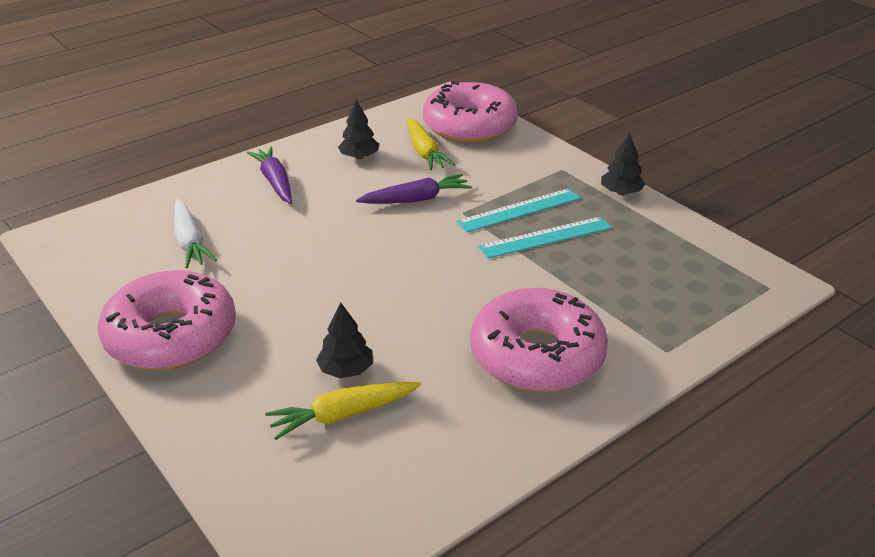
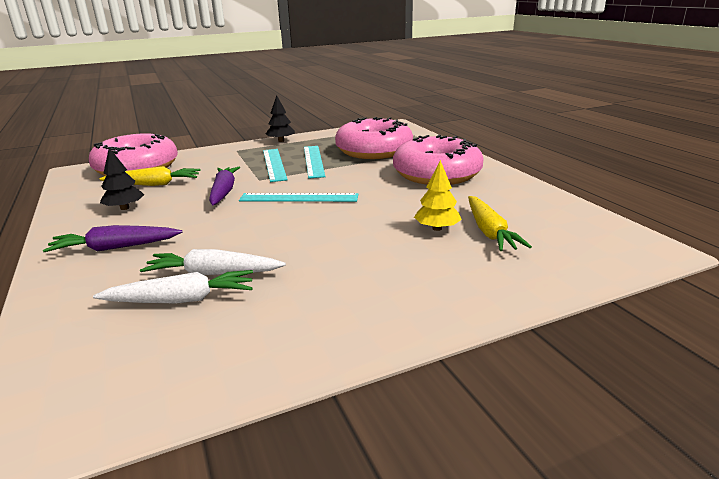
camera: 75 degrees left, 10 degrees down
pink donut [98,270,236,370] -> pink donut moved to [335,117,413,159]
black tree [316,302,373,378] -> yellow tree [414,160,462,231]
none -> white carrot [140,249,286,275]
none -> turquoise ruler [239,193,358,202]

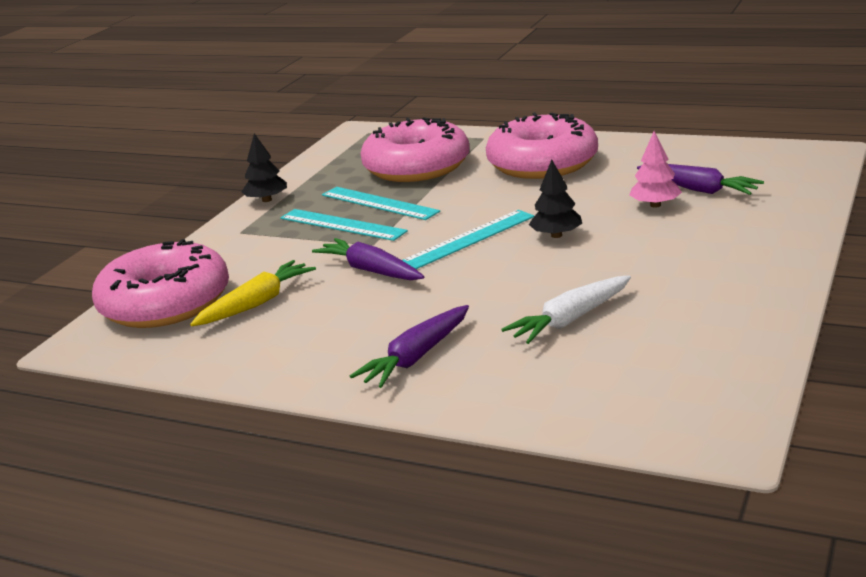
camera: 40 degrees left, 0 degrees up
white carrot [93,270,253,303] -> none
black tree [100,148,144,210] -> black tree moved to [529,160,582,238]
yellow tree [414,160,462,231] -> pink tree [629,131,682,208]
yellow carrot [468,196,532,251] -> purple carrot [637,164,764,195]

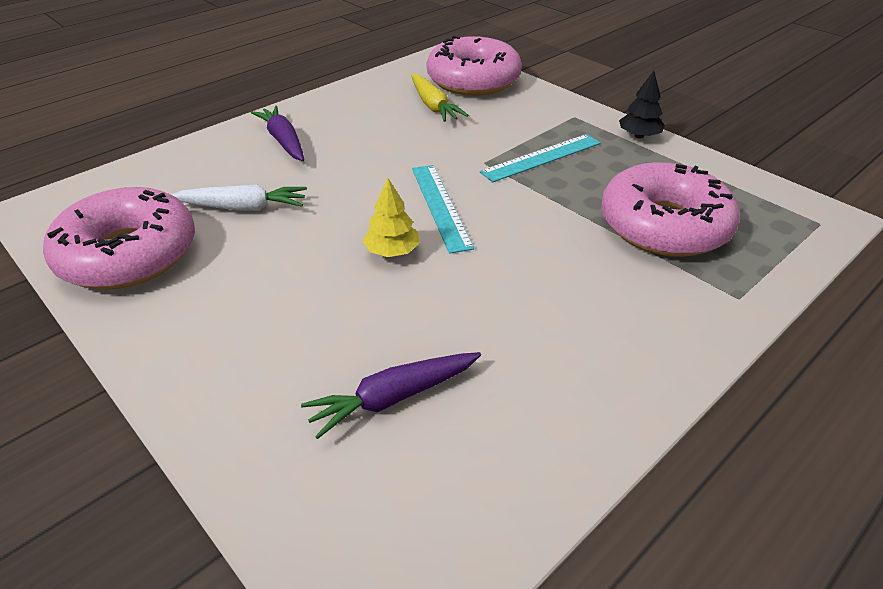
camera: 110 degrees right, 15 degrees up
purple carrot [312,238,424,280] -> none
turquoise ruler [322,187,440,220] -> none
pink donut [486,113,598,179] -> pink donut moved to [43,187,195,289]
white carrot [501,275,631,344] -> white carrot turned 105 degrees clockwise [171,185,307,210]
black tree [529,160,582,238] -> yellow tree [363,178,420,257]
pink tree [629,131,682,208] -> none

